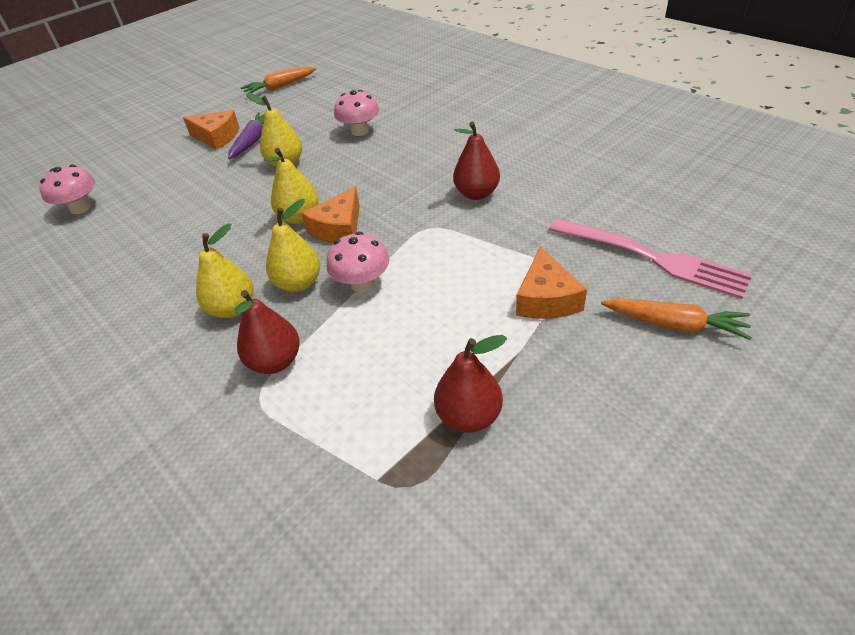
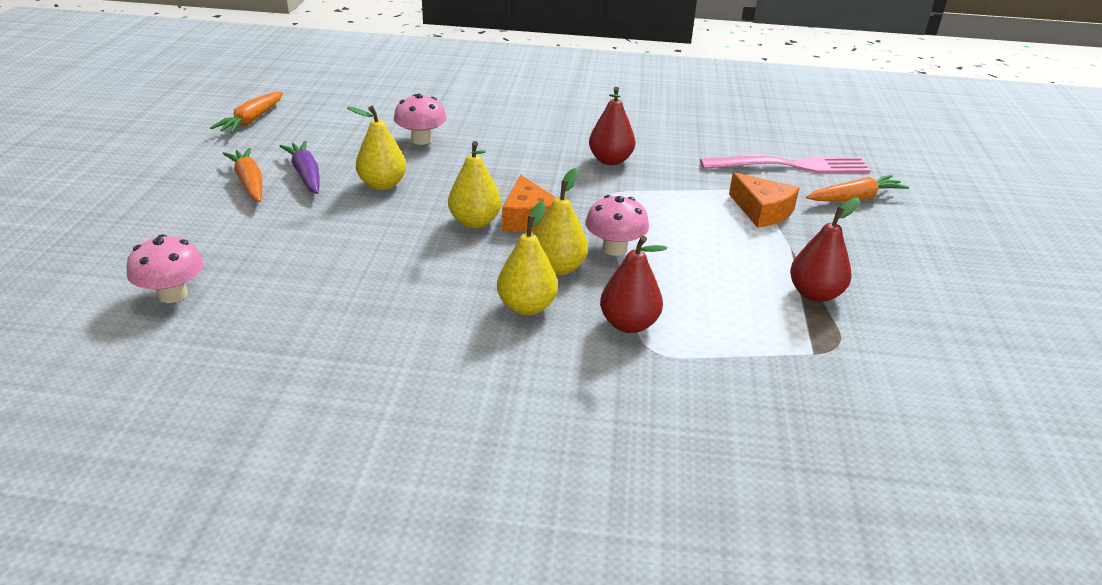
camera: 45 degrees left, 10 degrees down
orange cheese [183,110,240,150] -> orange carrot [222,148,263,202]

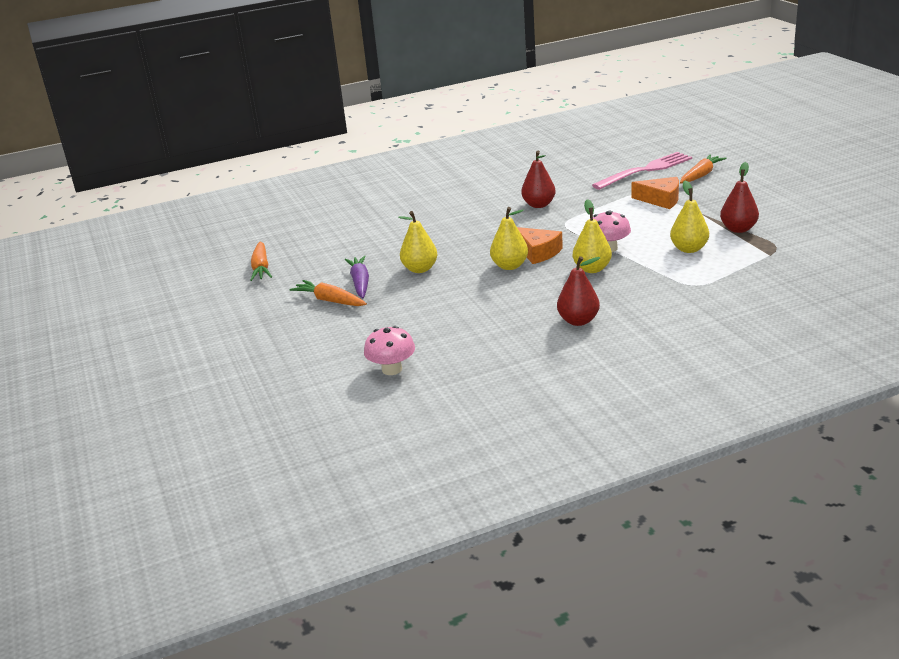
camera: 25 degrees left, 5 degrees down
purple carrot [280,141,320,194] -> purple carrot turned 45 degrees clockwise [344,256,369,298]
pink mushroom [394,94,447,145] -> none
yellow pear [497,201,558,315] -> yellow pear moved to [670,181,709,253]
red pear [600,236,667,333] -> red pear moved to [557,256,600,326]

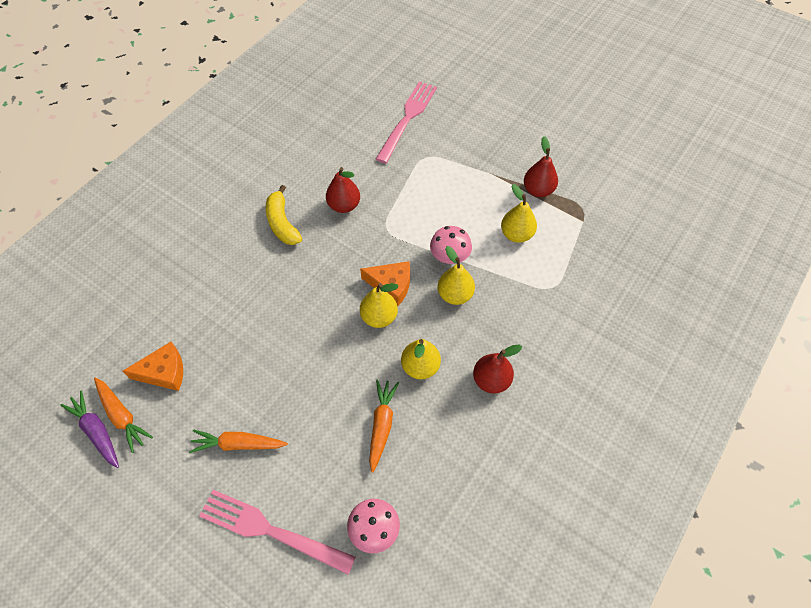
camera: 35 degrees left, 30 degrees up
purple carrot [344,256,369,298] -> purple carrot moved to [60,390,119,468]
yellow pear [398,211,437,273] -> yellow pear moved to [401,339,441,379]
orange cheese [632,177,679,209] -> orange cheese moved to [122,342,183,391]
orange carrot [680,155,727,183] -> orange carrot moved to [369,379,399,473]
none -> pink fork [199,490,356,575]
none -> yellow banana [265,185,302,245]

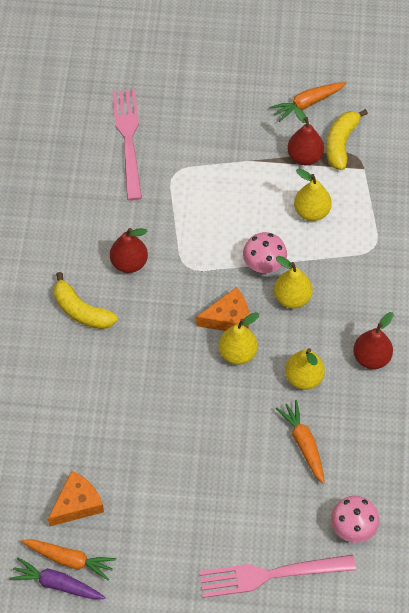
camera: 30 degrees left, 0 degrees up
orange carrot [189,430,288,453] -> orange carrot moved to [270,82,346,122]
none -> yellow banana [326,109,368,170]

